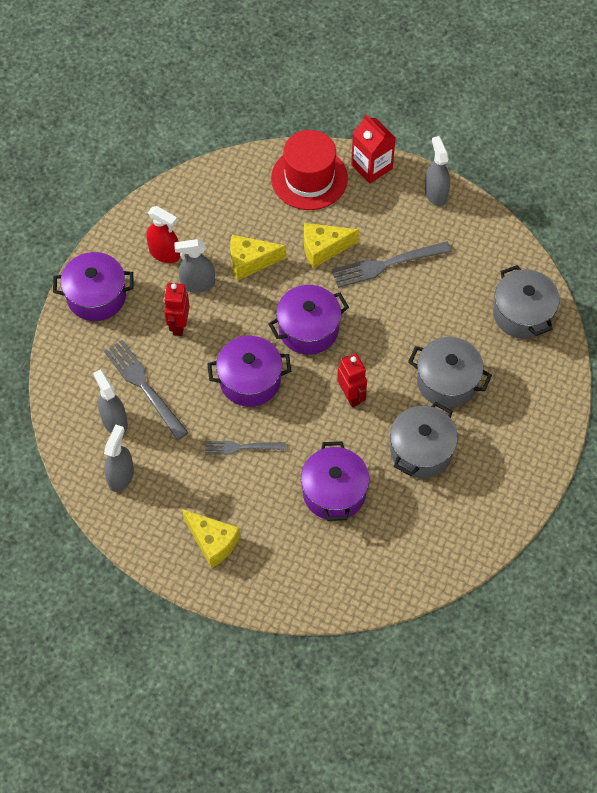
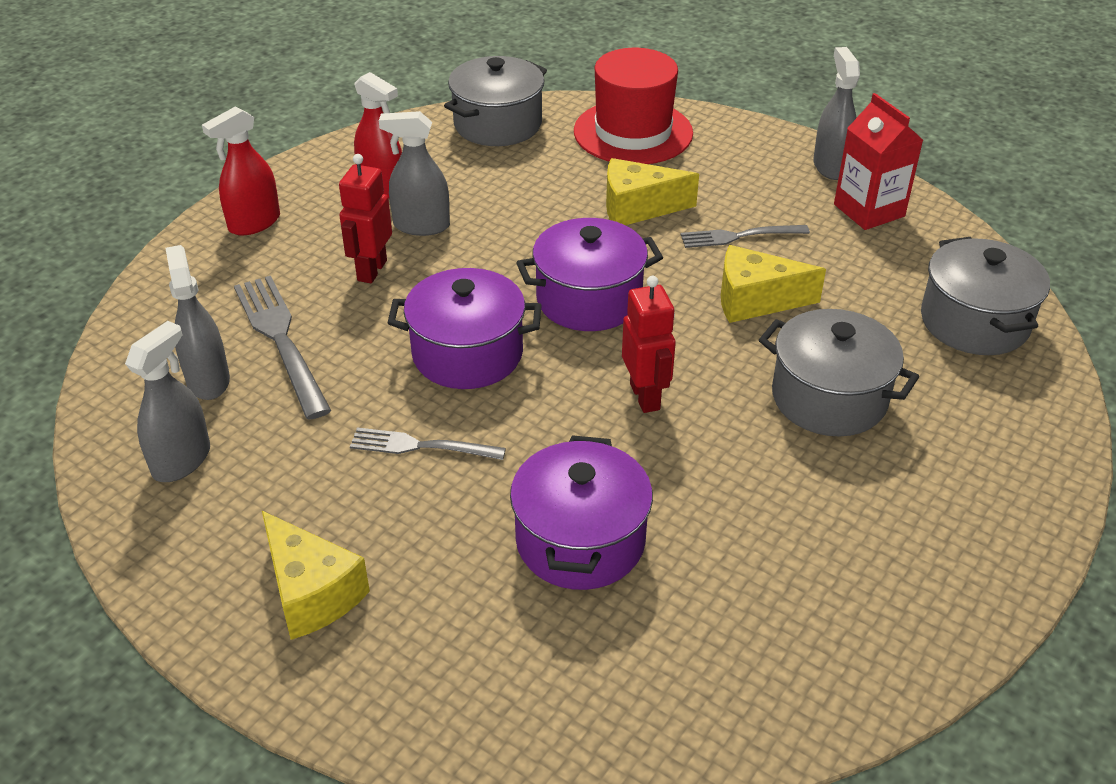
camera: 10 degrees right, 20 degrees down
purple pot [53,252,134,321] -> red spray bottle [202,106,280,235]
yellow cheese [230,235,286,281] -> yellow cheese moved to [721,245,826,323]
grey fork [332,241,452,288] -> grey fork [680,225,810,248], size x0.63
red carton [351,114,396,184] -> red carton moved to [834,93,923,230]
grey pot [390,402,458,478] -> grey pot moved to [444,56,547,146]

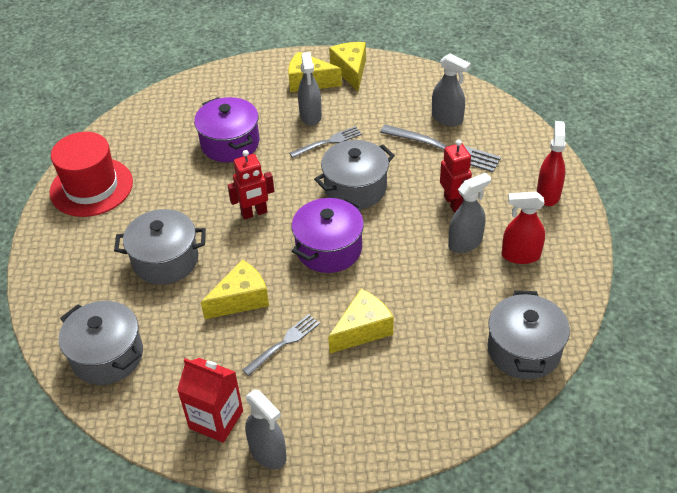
camera: 145 degrees right, 5 degrees up
grey spray bottle [125,321,210,482] -> grey spray bottle moved to [298,52,322,126]
purple pot [388,268,542,389] -> grey pot [314,140,395,209]
red hat [574,48,693,164] -> red hat moved to [50,132,133,217]
red robot [622,276,676,413] -> red robot turned 60 degrees counterclockwise [228,150,274,220]
none -> yellow cheese [329,42,366,91]

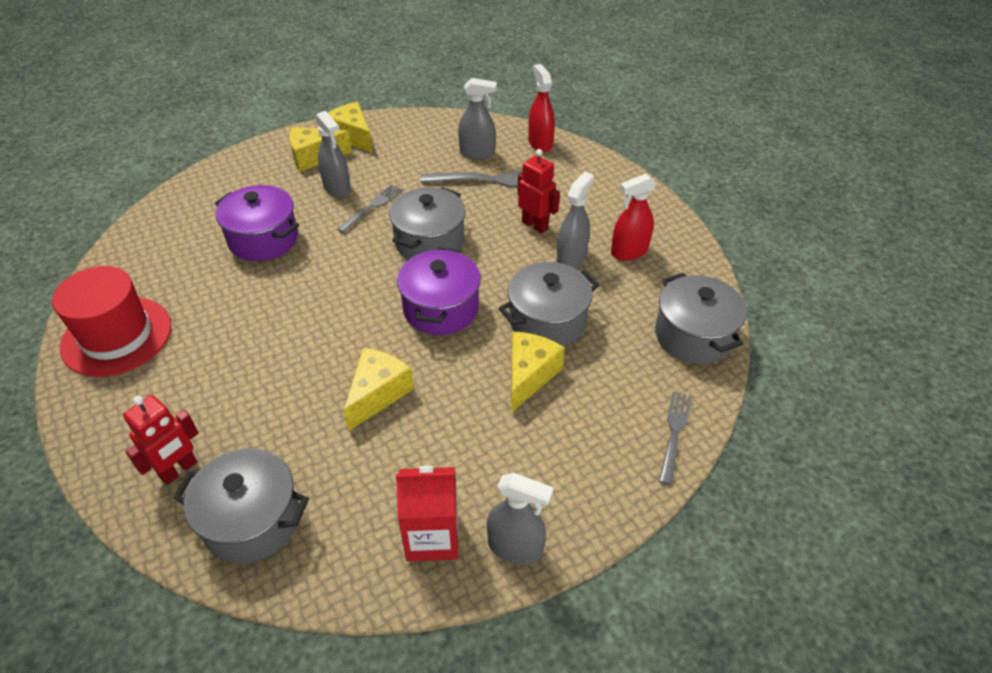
camera: 30 degrees left, 0 degrees up
grey pot [114,209,206,285] -> grey pot moved to [498,262,599,347]
red robot [228,150,274,220] -> red robot moved to [123,395,199,485]
grey fork [242,314,320,376] -> grey fork moved to [659,391,692,485]
red spray bottle [537,121,566,206] -> red spray bottle moved to [528,64,555,152]

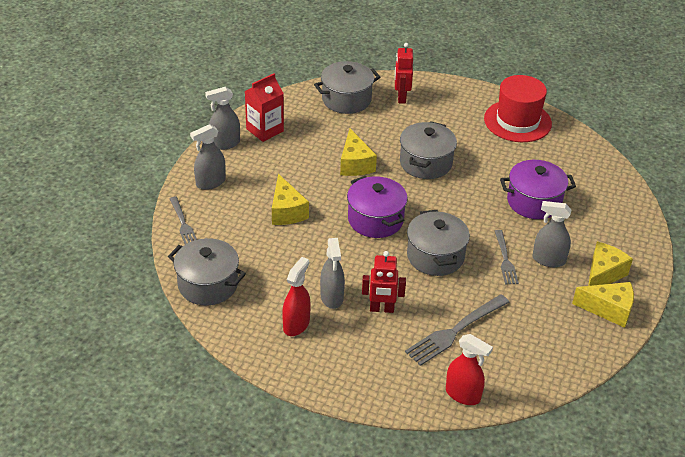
camera: 140 degrees right, 5 degrees down
grey spray bottle [458,78,497,159] -> grey spray bottle moved to [190,124,226,190]
grey pot [498,262,599,347] -> grey pot moved to [400,121,457,179]

